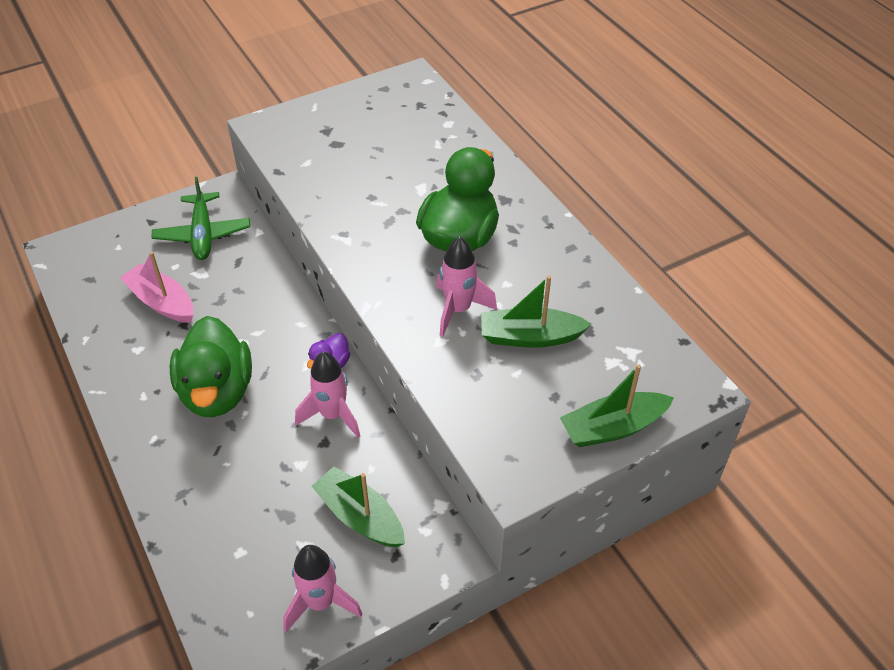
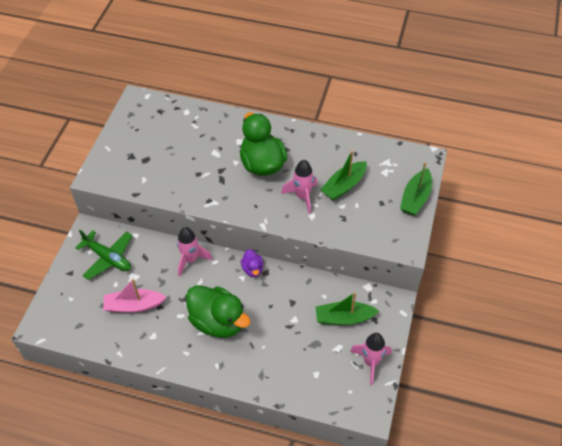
camera: 45 degrees left, 5 degrees up
pink rocket [295,352,360,438] -> pink rocket moved to [177,227,213,276]

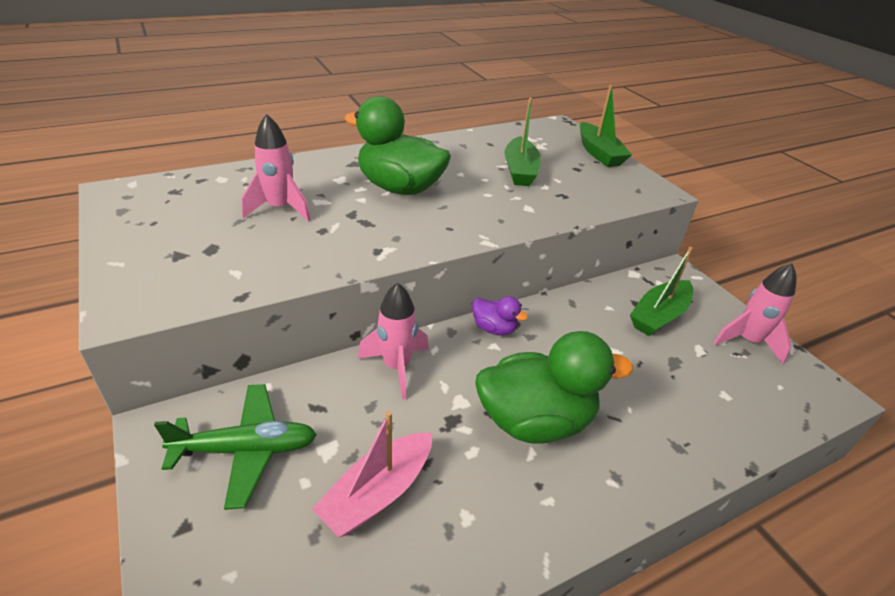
camera: 45 degrees left, 15 degrees down
pink rocket [281,160,317,214] -> pink rocket moved to [241,114,311,222]

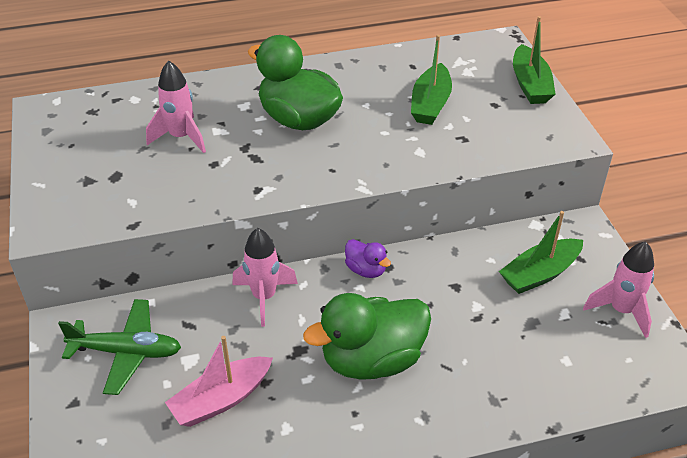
camera: 15 degrees right, 5 degrees up
green duck [475,331,633,444] -> green duck turned 150 degrees clockwise [303,293,431,380]

